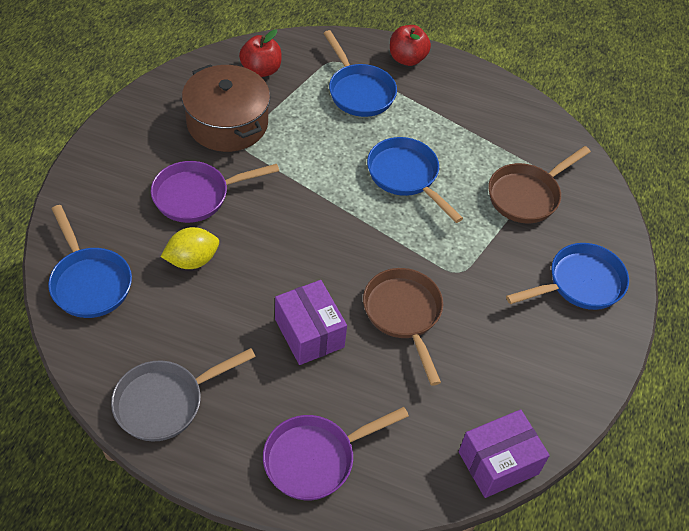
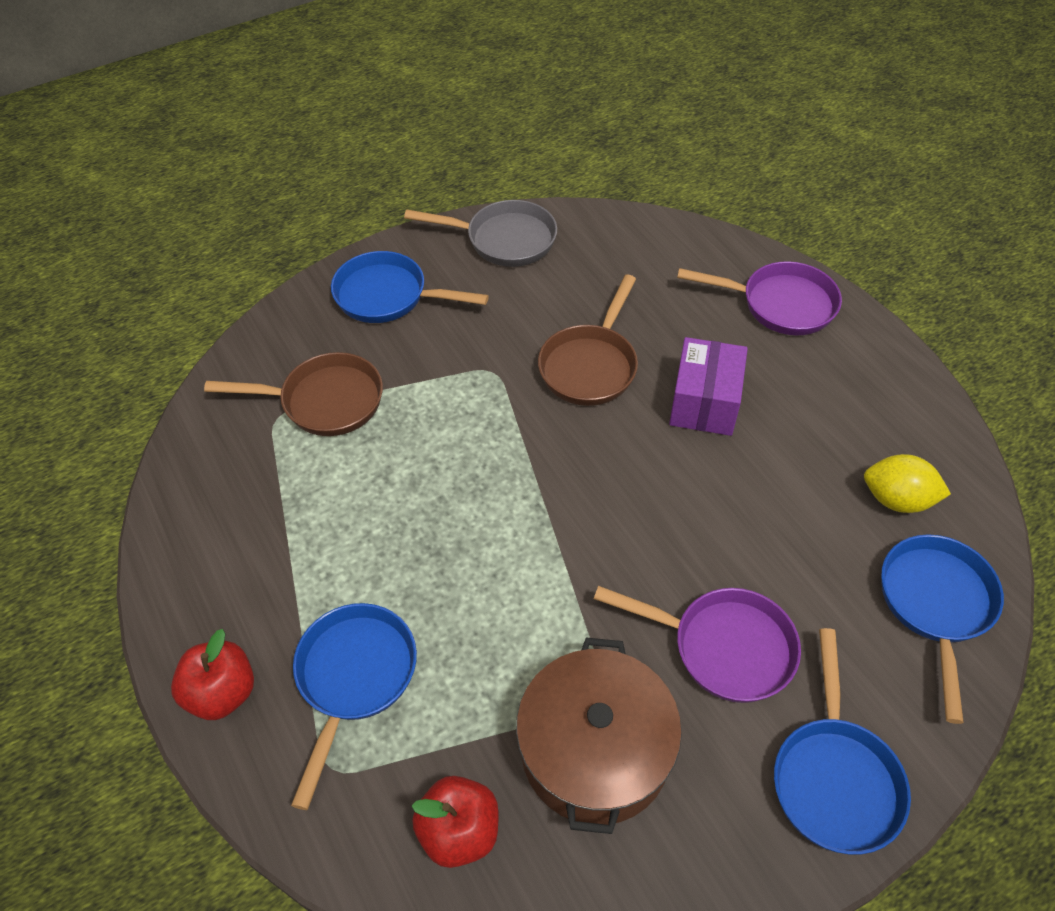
camera: 135 degrees left, 0 degrees up
grey pan [111,348,256,442] -> grey pan moved to [404,200,557,267]
yellow lemon [161,227,219,269] -> yellow lemon moved to [864,454,951,513]
blue pan [367,137,463,223] -> blue pan moved to [774,628,911,855]
purple box [459,409,550,498] -> none

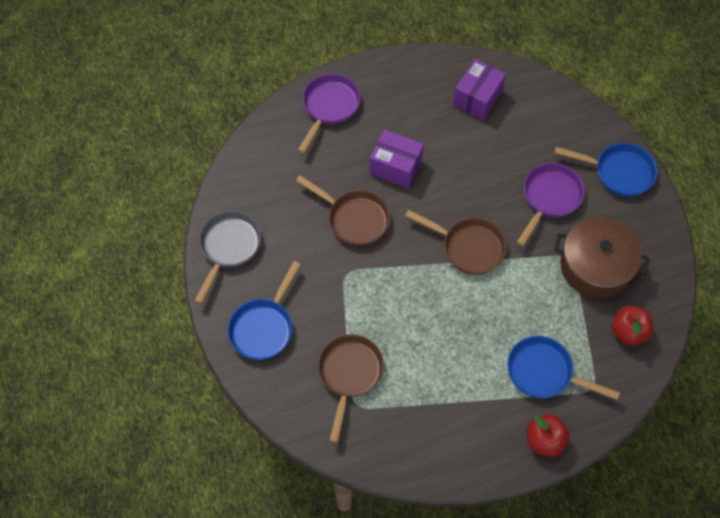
camera: 80 degrees left, 10 degrees up
yellow lemon [864,454,951,513] -> purple box [453,59,506,120]
blue pan [881,534,1004,724] -> none
none -> brown pan [405,210,507,275]

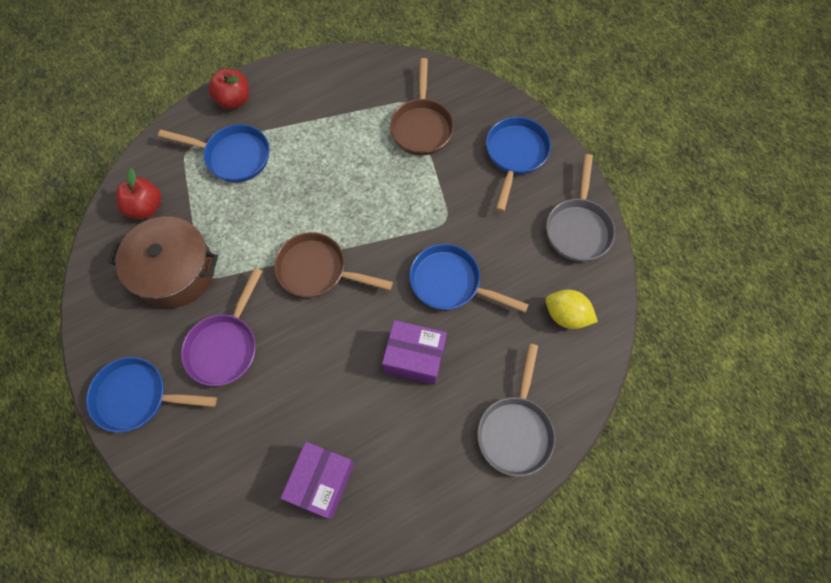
camera: 170 degrees right, 5 degrees up
brown pan [296,175,390,246] -> blue pan [409,244,529,313]
purple pan [298,74,361,153] -> grey pan [477,344,556,477]
none -> yellow lemon [546,290,598,329]

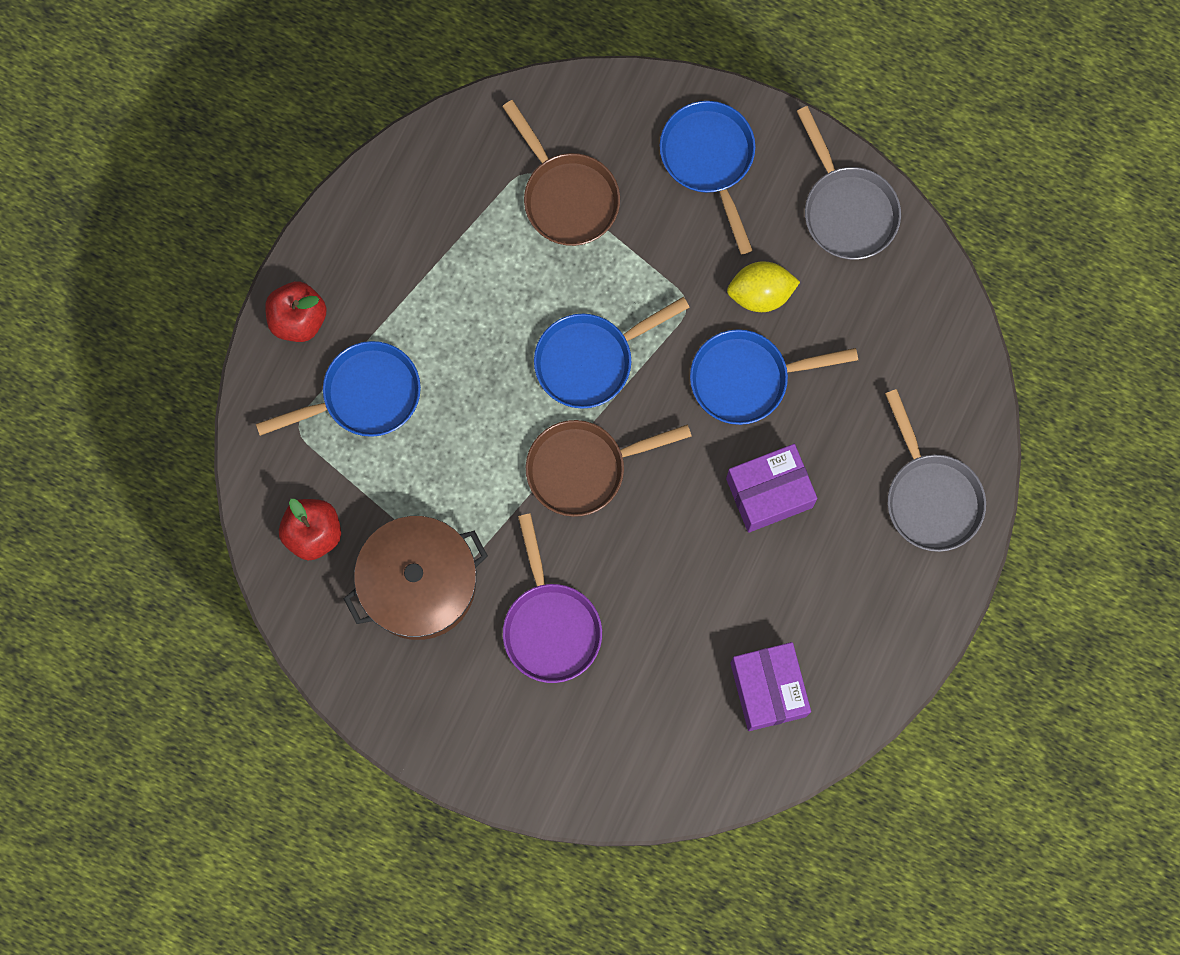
camera: 35 degrees left, 10 degrees up
blue pan [86,357,217,433] -> blue pan moved to [534,297,690,409]
yellow lemon [546,290,598,329] -> yellow lemon moved to [727,261,800,312]

